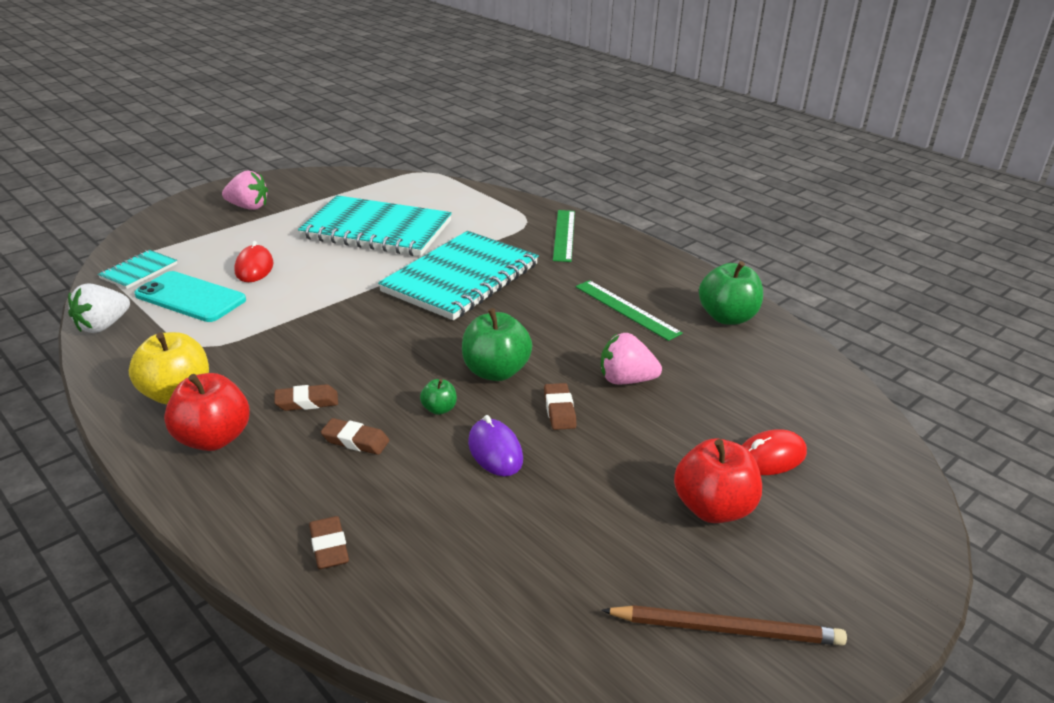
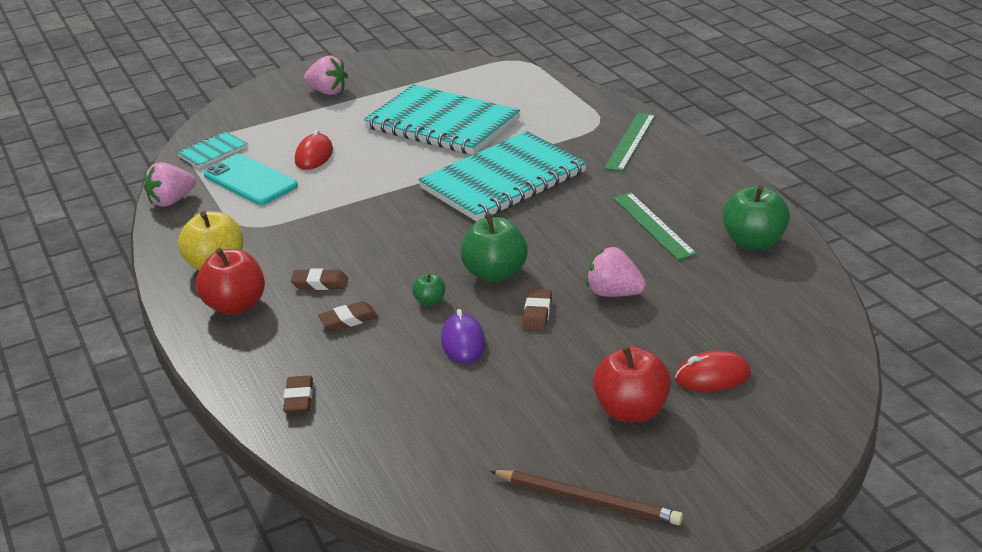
camera: 20 degrees right, 0 degrees up
white strawberry [68,283,130,333] -> pink strawberry [144,162,196,207]
brown eraser [321,418,389,455] -> brown eraser turned 60 degrees counterclockwise [318,301,378,331]

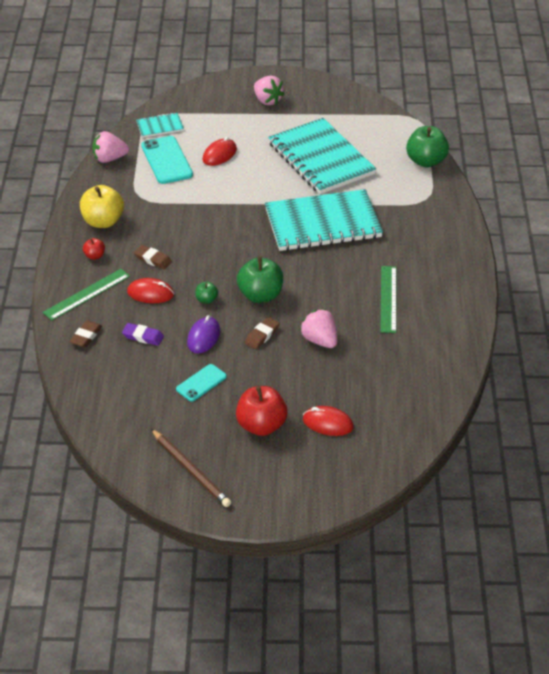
camera: 25 degrees right, 10 degrees up
red apple [196,248,265,315] -> red apple [83,238,105,260], size x0.49
brown eraser [318,301,378,331] -> red mouse [127,278,174,303]
green ruler [604,113,656,172] -> green ruler moved to [43,269,130,320]
green apple [723,185,790,250] -> green apple moved to [406,126,449,168]
none -> purple eraser [122,323,164,346]
none -> turquoise phone [176,364,227,401]

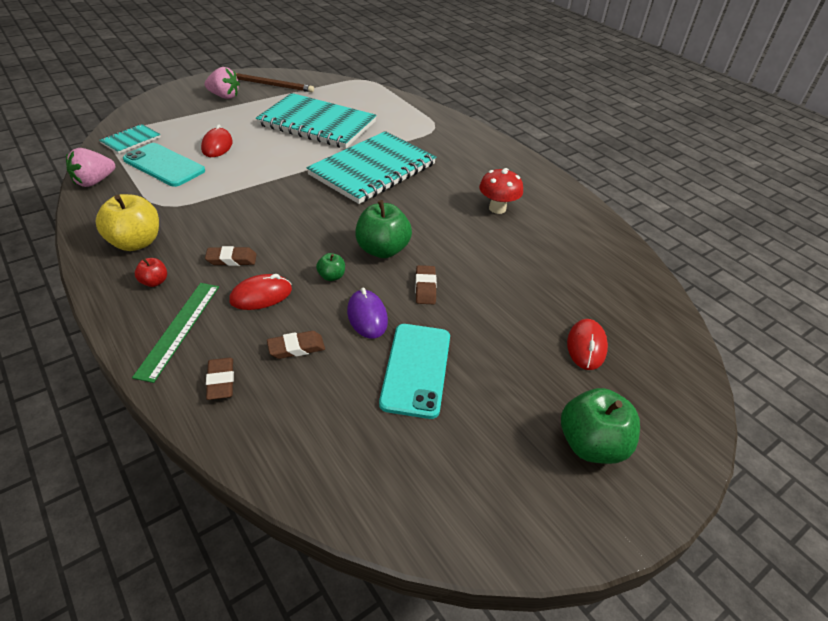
camera: 40 degrees left, 0 degrees up
purple eraser [122,323,164,346] -> brown eraser [267,331,325,359]
brown pencil [151,429,231,507] -> brown pencil moved to [236,73,314,92]
turquoise phone [176,364,227,401] -> turquoise phone [379,324,450,419], size x1.66
red apple [236,386,288,436] -> none
pink strawberry [300,309,337,348] -> none
red mouse [303,406,354,436] -> red mouse turned 60 degrees counterclockwise [567,319,608,370]
green ruler [380,266,396,333] -> red mushroom [479,168,523,214]
green apple [406,126,449,168] -> green apple moved to [561,388,640,464]

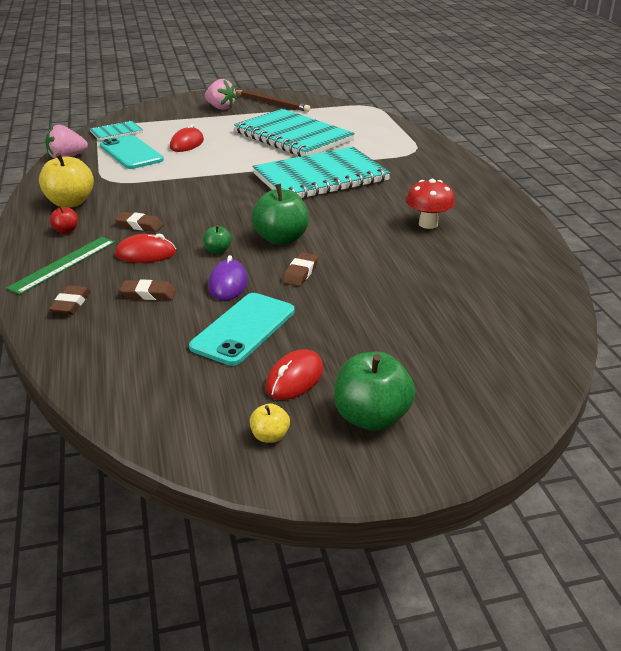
camera: 25 degrees right, 10 degrees down
red mouse [567,319,608,370] -> red mouse moved to [266,349,323,400]
none -> yellow apple [250,403,290,443]

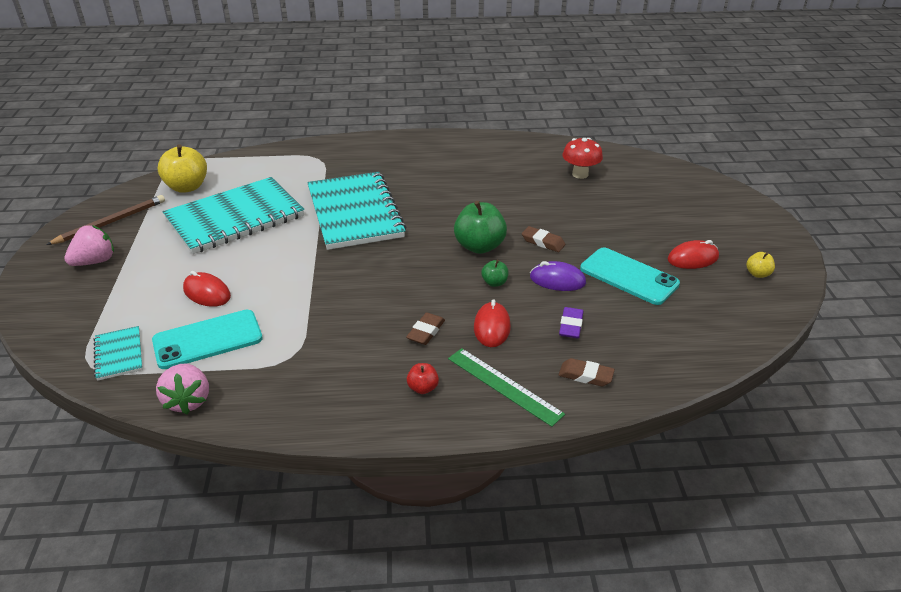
camera: 80 degrees left, 5 degrees up
yellow apple [39,153,94,208] -> yellow apple moved to [158,144,207,193]
brown eraser [120,279,176,300] -> purple eraser [559,307,583,338]
red mouse [266,349,323,400] -> red mouse turned 60 degrees counterclockwise [668,240,719,269]
green apple [334,352,415,431] -> none
red mushroom [406,179,455,229] -> red mushroom moved to [562,138,603,179]

